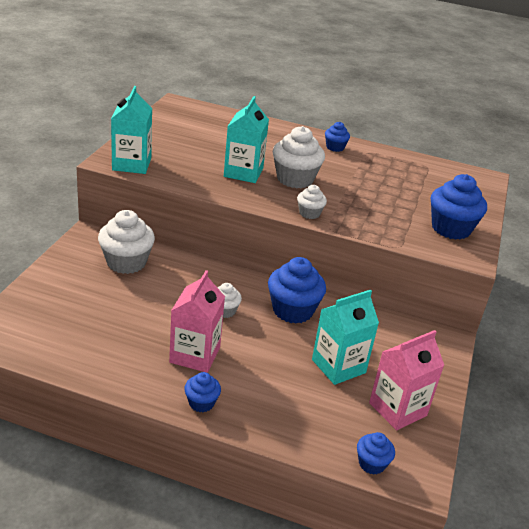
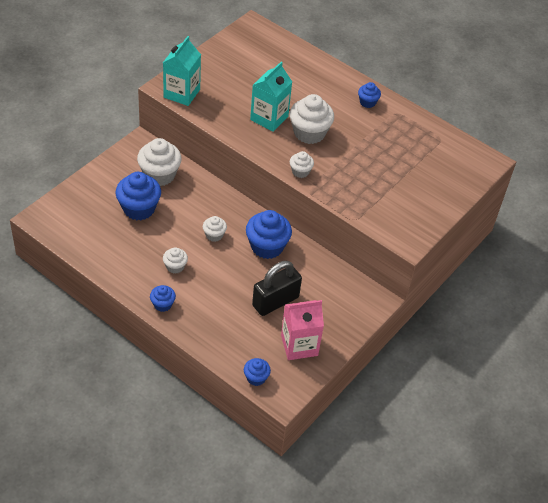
camera: 20 degrees right, 15 degrees up
pink carton [169,270,225,373] -> white cupcake [163,247,188,274]
turquoise carton [312,290,379,385] -> black padlock [252,261,302,316]
blue cupcake [431,174,487,240] -> blue cupcake moved to [115,172,161,220]

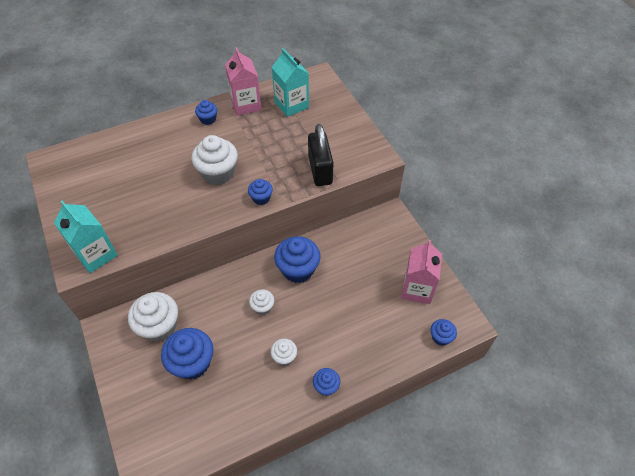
camera: 60 degrees left, 5 degrees up
turquoise carton [250,62,292,132] -> turquoise carton moved to [271,48,309,117]
black padlock [252,261,302,316] -> black padlock moved to [308,124,333,186]
white cupcake [290,151,314,178] -> blue cupcake [248,179,273,205]
none -> pink carton [225,47,261,116]

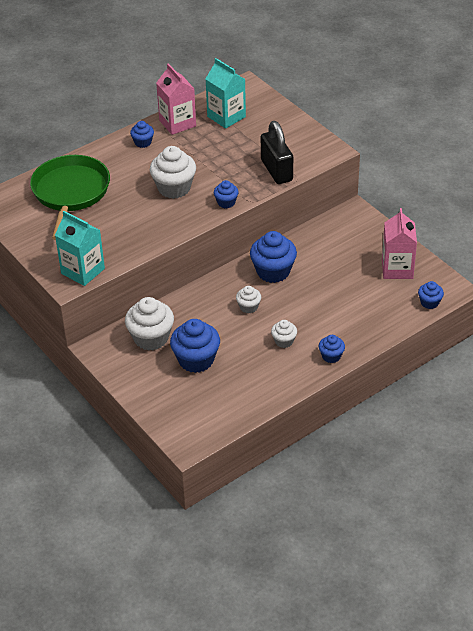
camera: 10 degrees left, 10 degrees down
none -> green pan [30,155,110,240]

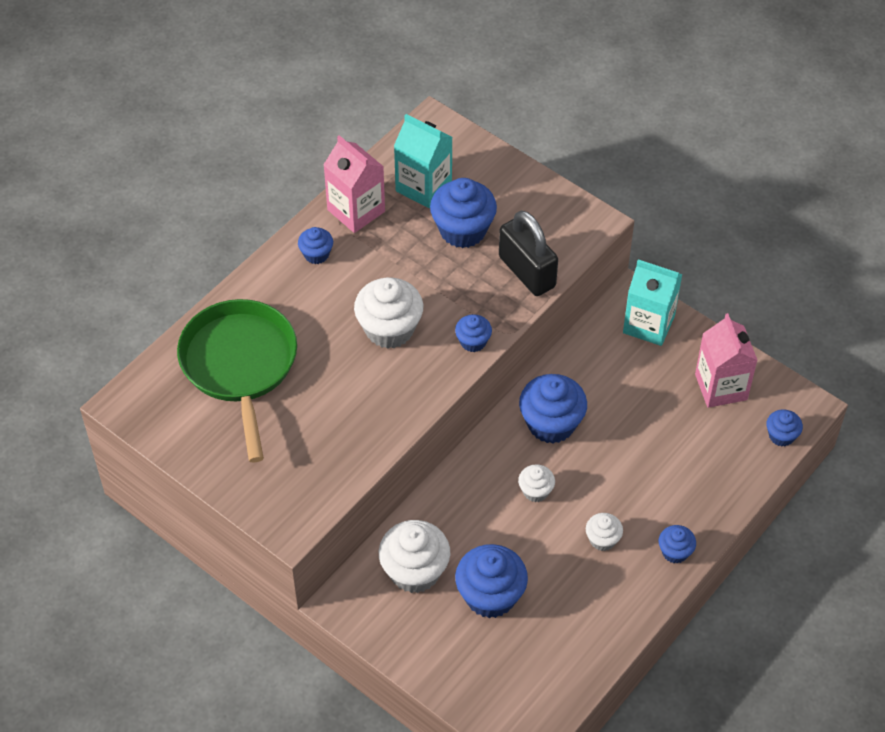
camera: 15 degrees left, 10 degrees up
turquoise carton [55,211,105,286] -> turquoise carton moved to [623,259,682,346]
none -> blue cupcake [430,178,497,248]

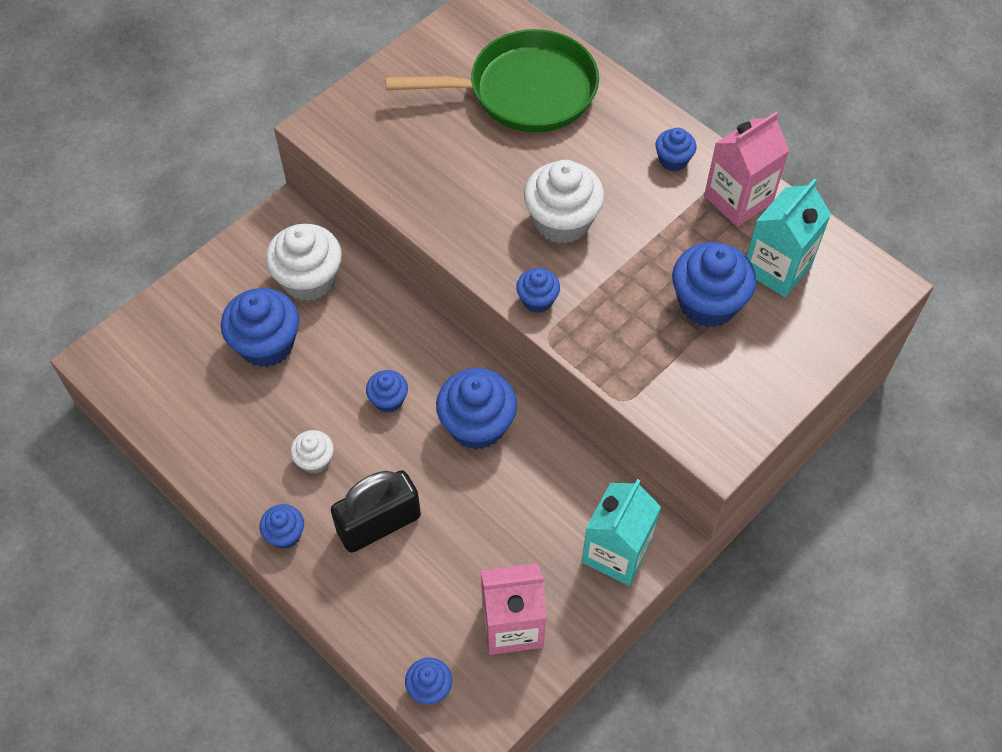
camera: 95 degrees right, 5 degrees up
black padlock [499,211,558,296] -> black padlock moved to [331,470,421,553]
white cupcake [518,464,555,502] -> blue cupcake [366,370,408,413]

